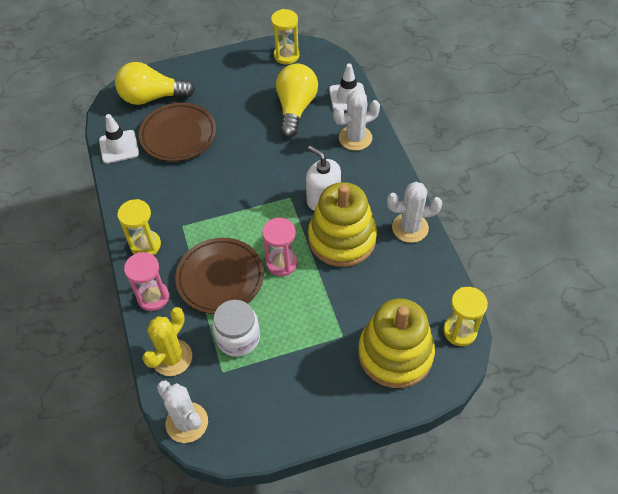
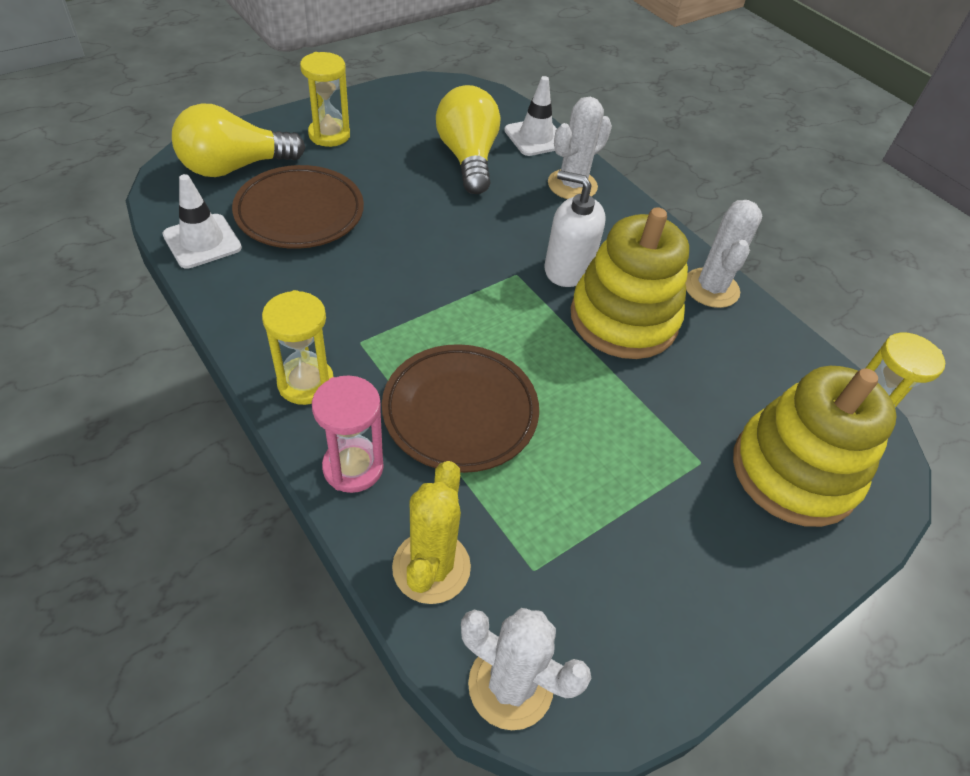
camera: 25 degrees left, 5 degrees down
white jar [212,300,260,357] -> none
pink hourglass [262,218,297,276] -> none
yellow hourglass [271,9,299,64] -> yellow hourglass moved to [300,52,350,147]
white cactus [387,182,442,243] -> white cactus turned 60 degrees counterclockwise [686,200,762,308]

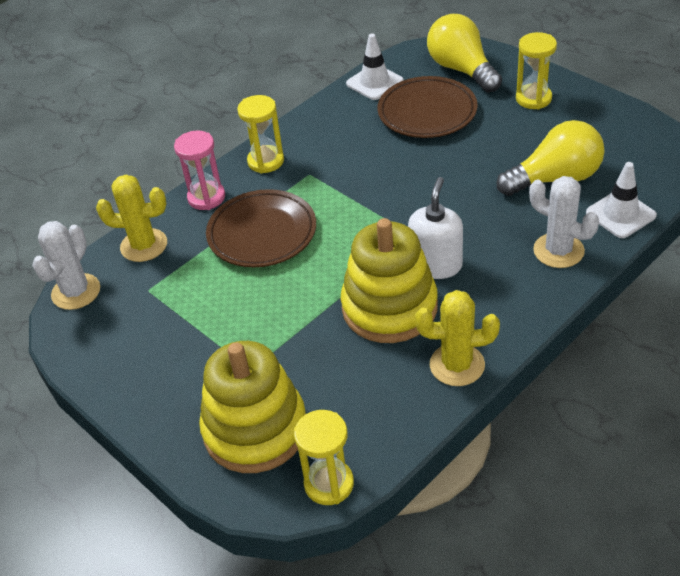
camera: 90 degrees right, 5 degrees down
white cactus [686,200,762,308] -> yellow cactus [415,290,500,386]

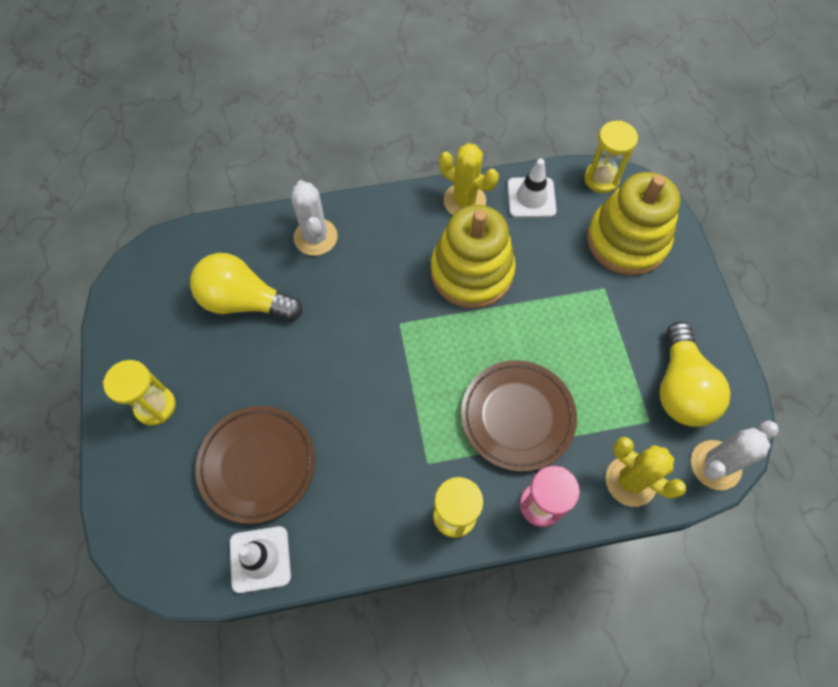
camera: 150 degrees left, 20 degrees up
white soap dispenser [408,177,463,279] -> none
yellow light bulb [427,14,502,93] -> yellow light bulb moved to [660,322,730,427]
white traffic cone [586,162,657,238] -> white traffic cone moved to [507,159,557,218]

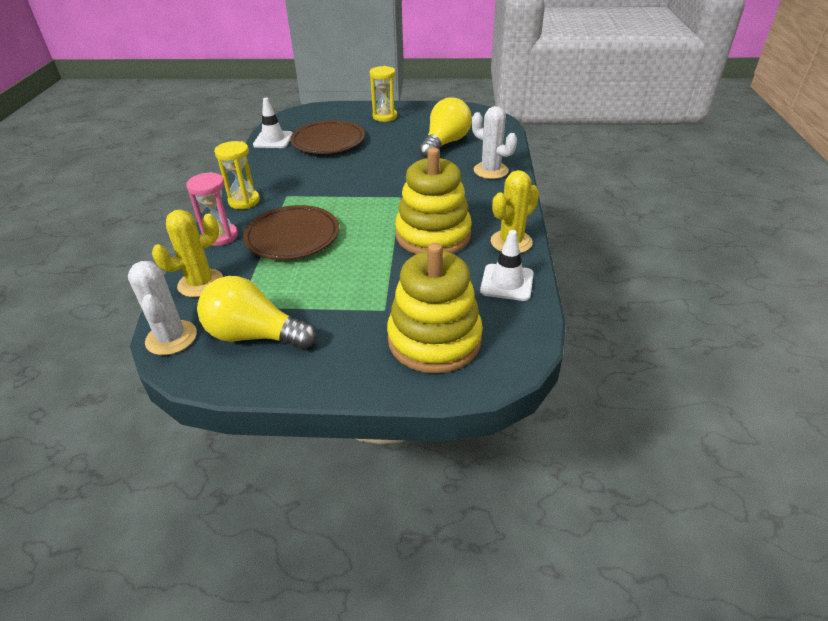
camera: 105 degrees right, 25 degrees down
white cactus [291,180,338,256] -> white cactus turned 45 degrees clockwise [472,106,517,179]
yellow hourglass [584,120,638,193] -> none

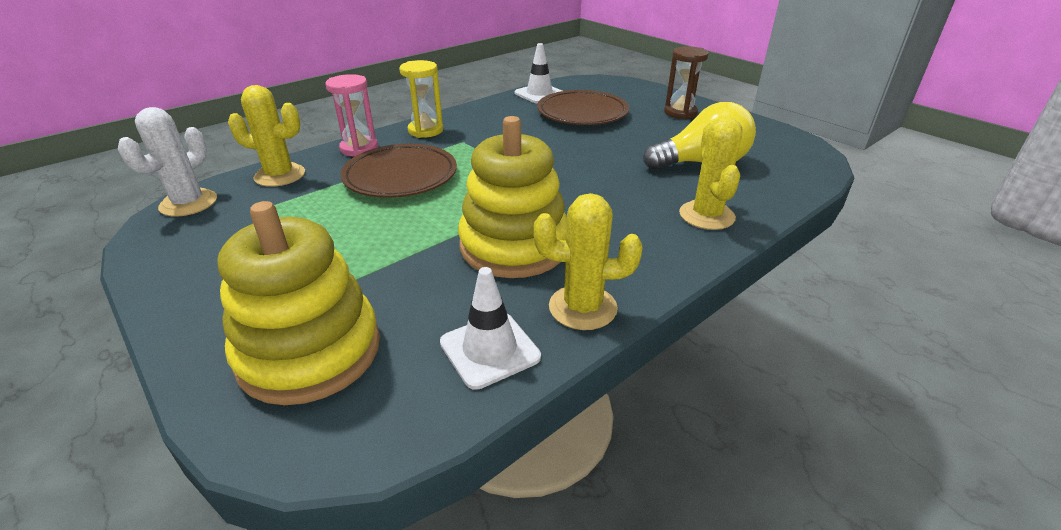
camera: 45 degrees right, 5 degrees down
yellow light bulb [197,276,317,350] -> none
yellow hourglass [370,66,397,122] -> brown hourglass [664,46,709,119]
white cactus [472,106,517,179] -> yellow cactus [679,117,743,230]

